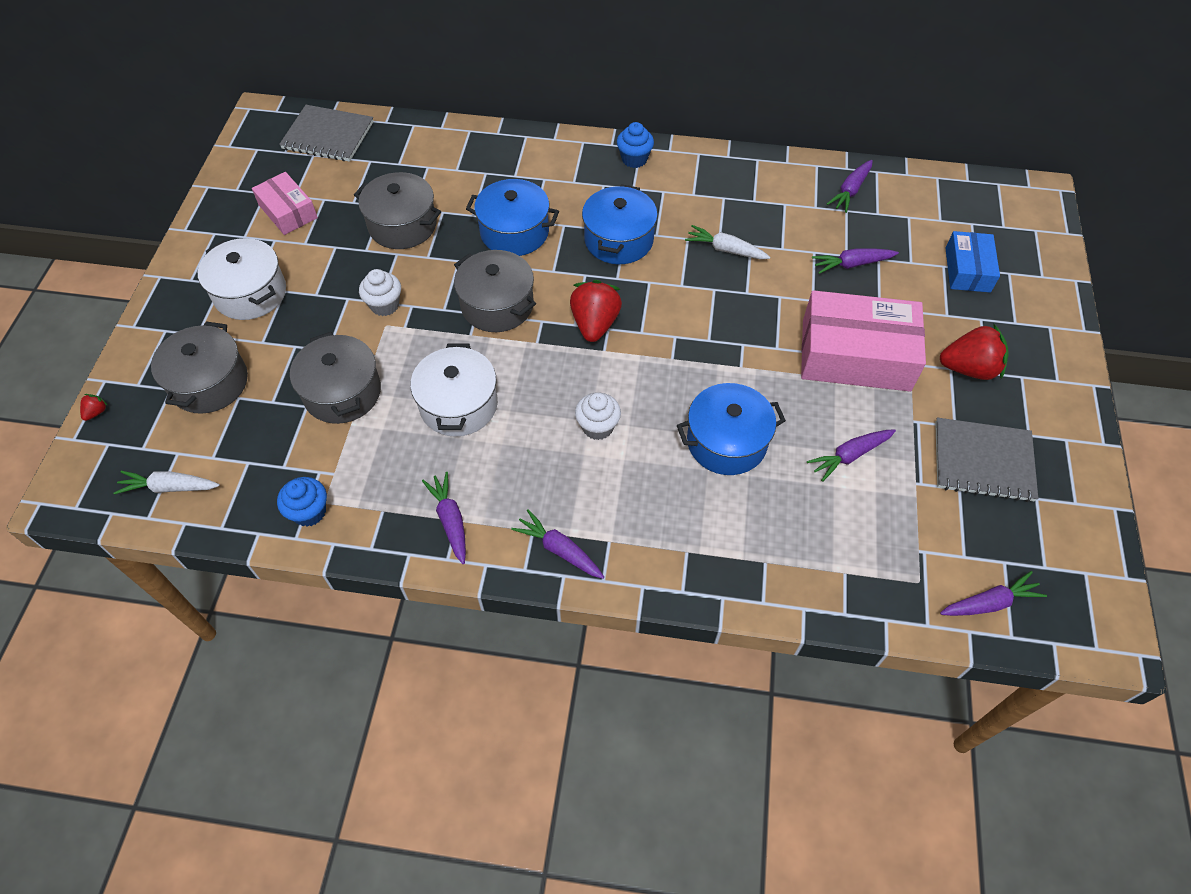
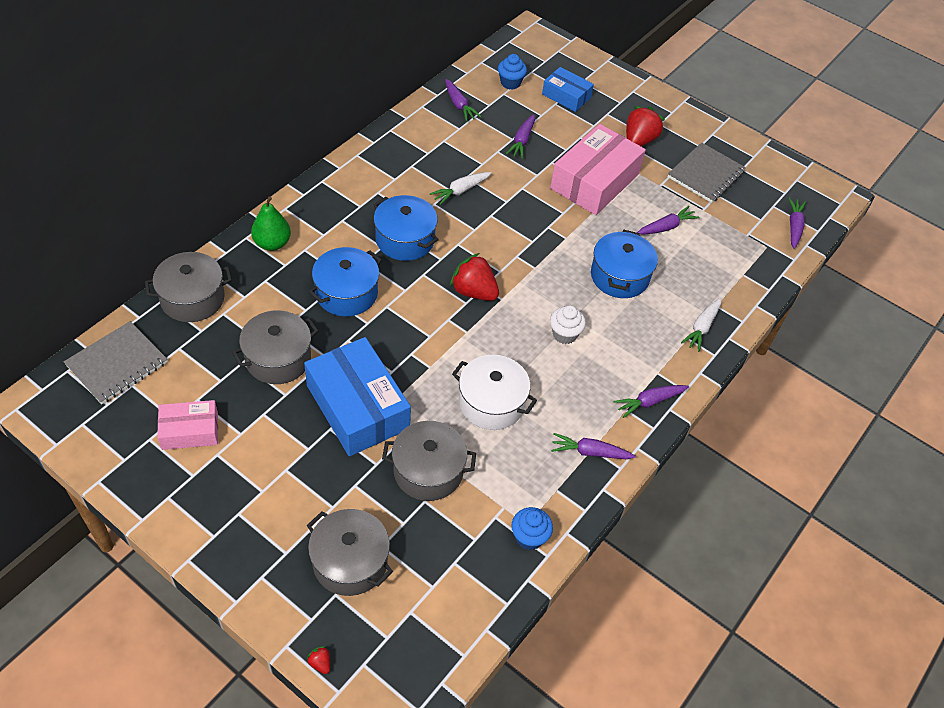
camera: 65 degrees left, 5 degrees down
white carrot [113,471,220,495] -> white carrot moved to [681,298,721,352]
white pot [198,238,286,320] -> none
white cupcake [359,269,401,316] -> blue box [304,337,411,456]
grey pot [454,250,536,332] -> grey pot moved to [145,252,232,322]
blue cupcake [617,122,654,168] -> blue cupcake moved to [498,54,527,90]
purple carrot [807,429,896,482] -> purple carrot turned 120 degrees counterclockwise [637,206,700,235]
none -> green pear [251,196,291,251]

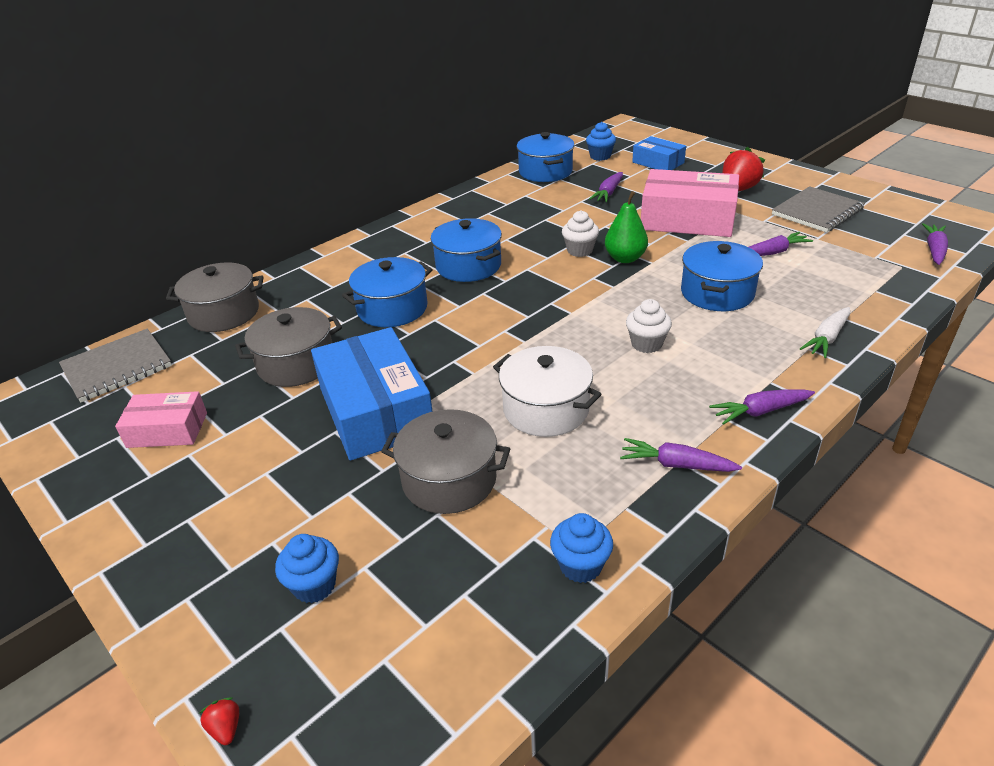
camera: 15 degrees right, 15 degrees down
green pear [251,196,291,251] -> green pear moved to [605,191,648,263]
grey pot [307,509,393,596] -> blue cupcake [275,534,339,603]
white carrot [430,172,491,205] -> none
purple carrot [445,79,481,121] -> blue pot [517,132,574,182]
red strawberry [450,253,499,301] -> none
pink box [550,124,646,215] -> pink box turned 60 degrees clockwise [641,169,739,237]
none -> white cupcake [562,210,599,257]

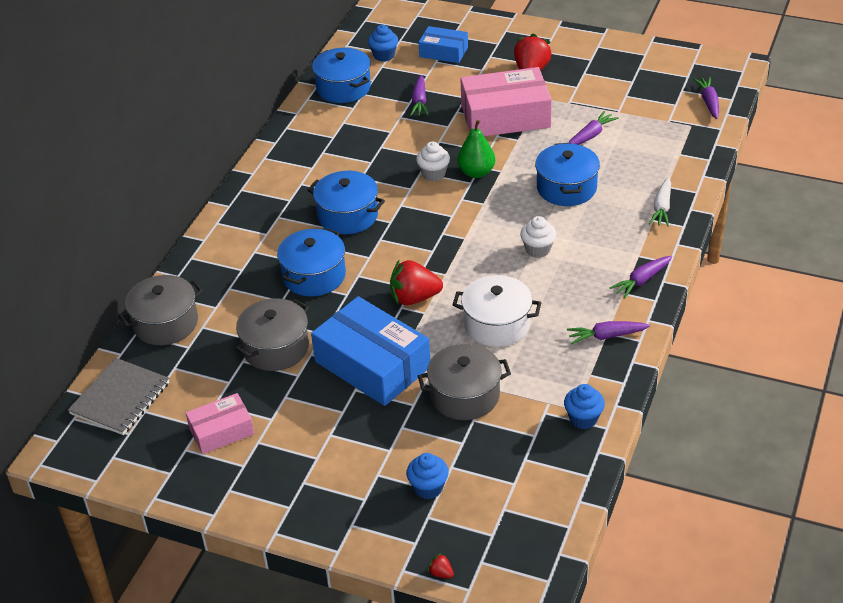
camera: 25 degrees left, 5 degrees up
grey notebook [772,186,865,233] -> none
none -> red strawberry [390,260,443,305]

